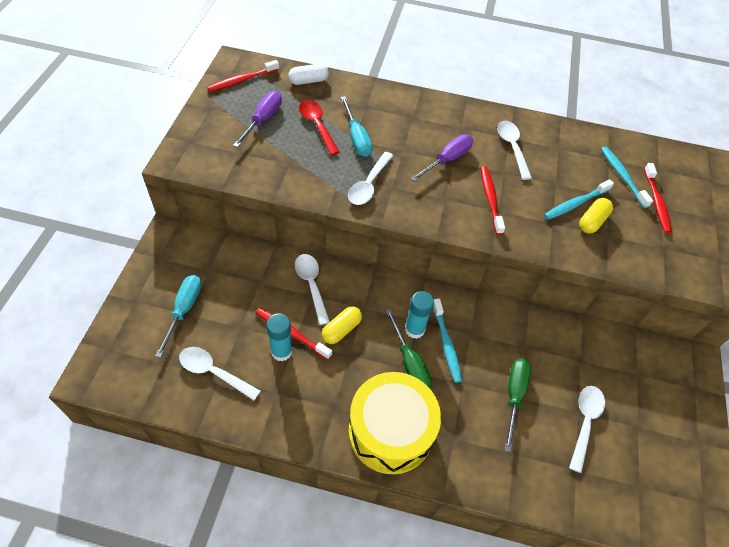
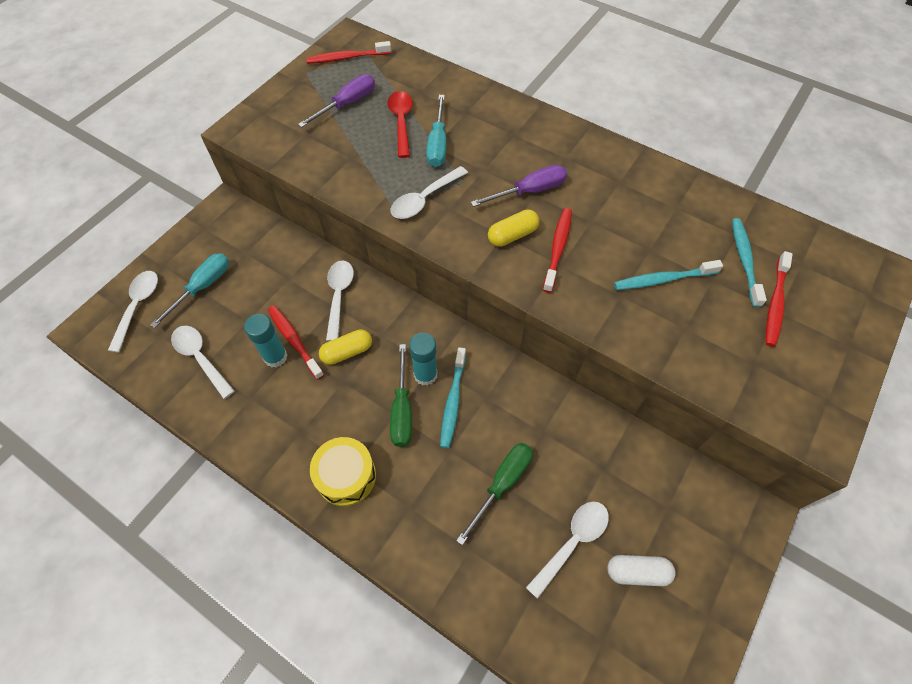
camera: 25 degrees right, 5 degrees up
white capsule [288,64,329,85] -> white capsule moved to [607,555,676,586]
yellow drum [348,372,441,474] -> yellow drum [310,437,376,506], size x0.61
white spoon [497,121,532,180] -> white spoon moved to [108,271,158,353]
yellow capsule [579,198,613,234] -> yellow capsule moved to [488,210,539,247]

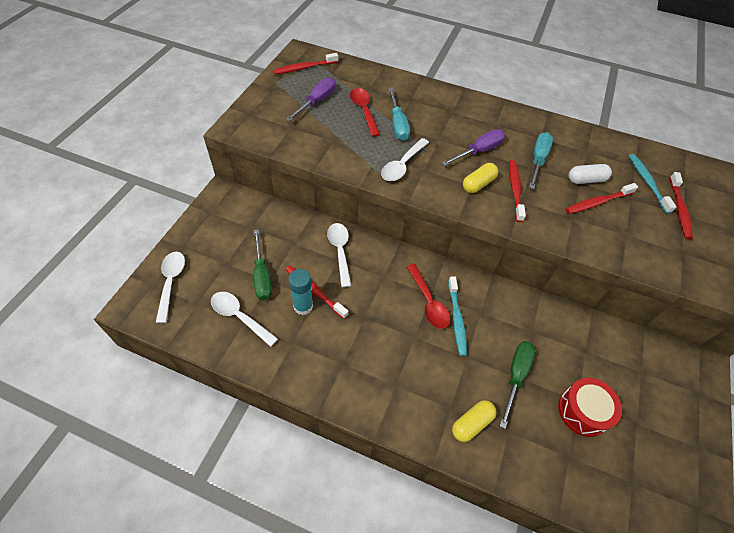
camera: 15 degrees left, 5 degrees down
turquoise screwdriver [150,253,229,328] -> turquoise screwdriver moved to [529,132,553,189]
yellow drum [310,437,376,506] -> none
yellow capsule [319,329,372,365] -> yellow capsule moved to [452,400,497,442]
green screwdriver [390,344,412,447] -> green screwdriver moved to [253,229,272,301]
turquoise glue stick [409,333,438,386] -> red spoon [407,264,450,329]
white spoon [526,501,609,599] -> red drum [558,378,622,437]
white capsule [607,555,676,586] -> white capsule moved to [569,164,612,184]
turquoise toothbrush [614,260,723,290] -> red toothbrush [565,183,638,214]

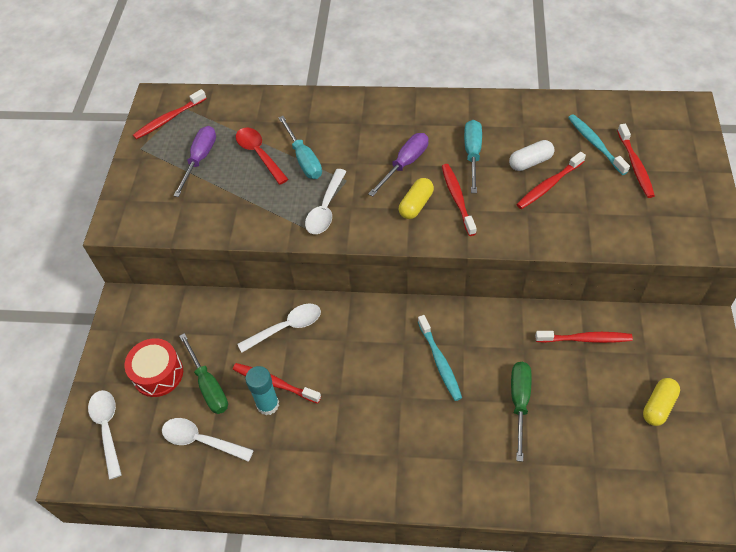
camera: 10 degrees left, 0 degrees up
white spoon [327,223,351,287] -> white spoon turned 90 degrees clockwise [238,304,321,353]
red spoon [407,264,450,329] -> none
yellow capsule [452,400,497,442] -> yellow capsule moved to [643,378,680,426]
red drum [558,378,622,437] -> red drum moved to [125,338,183,397]
none -> red toothbrush [535,331,633,343]

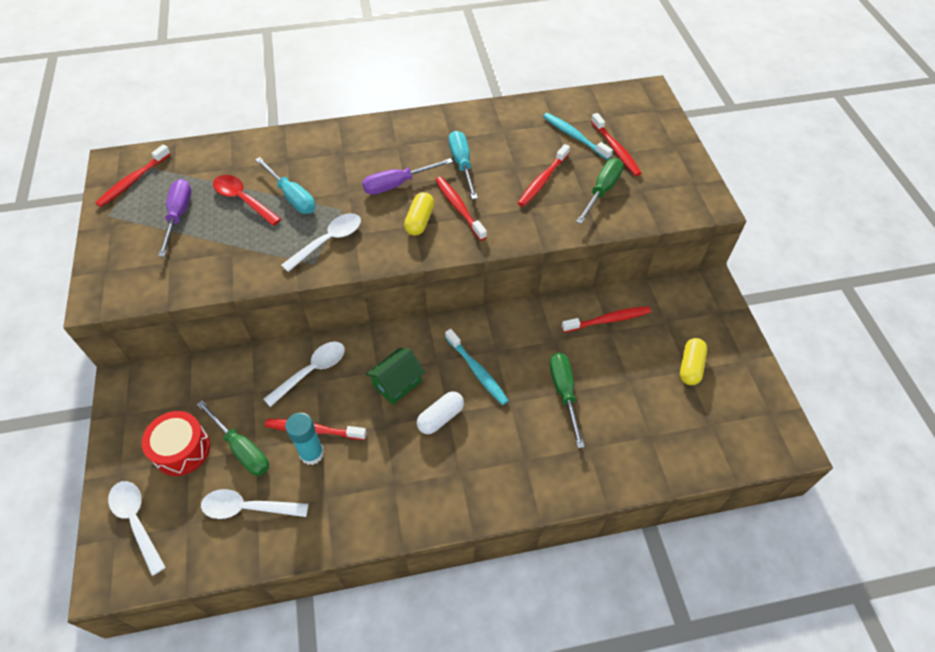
camera: 20 degrees left, 0 degrees up
white spoon [305,169,347,234] -> white spoon turned 135 degrees counterclockwise [281,213,361,272]
purple screwdriver [368,133,428,197] -> purple screwdriver turned 135 degrees counterclockwise [362,158,453,195]
white capsule [509,140,554,171] -> white capsule moved to [417,391,464,434]
none -> green house [366,348,425,405]
none -> green screwdriver [576,158,624,224]

